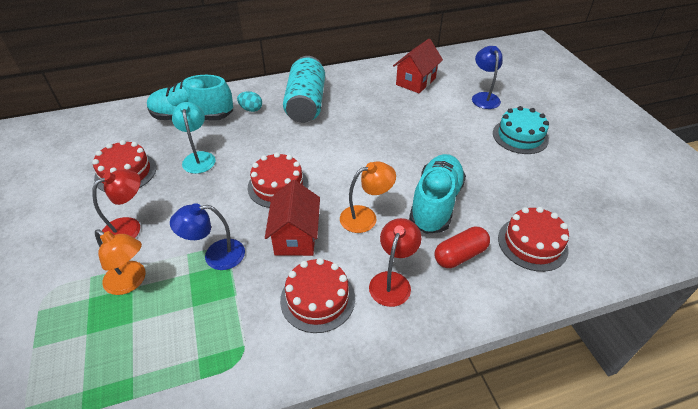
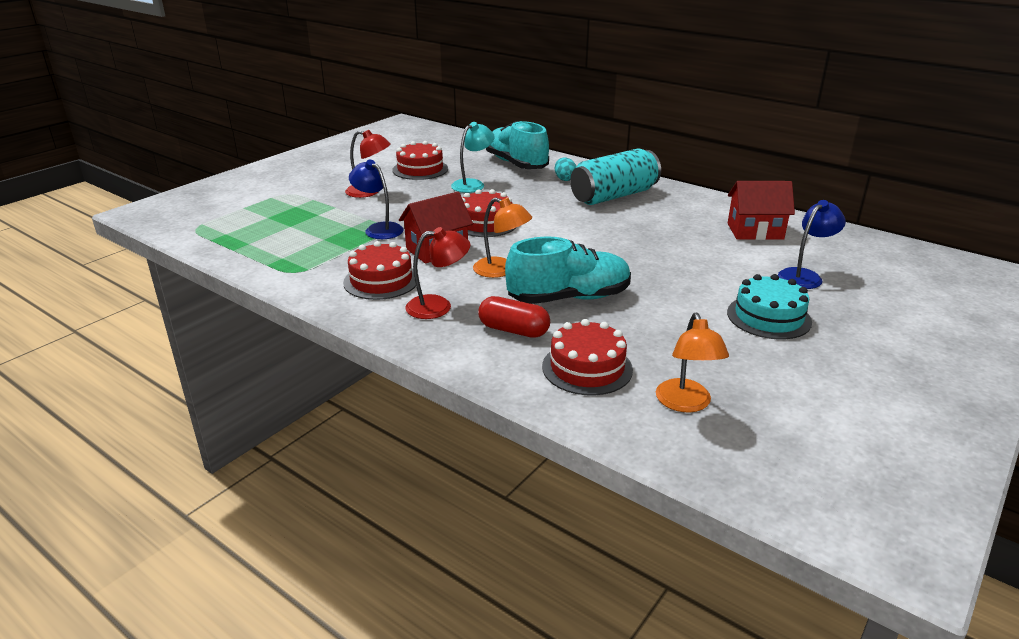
camera: 55 degrees right, 15 degrees down
orange lamp [95,229,146,295] -> orange lamp moved to [656,313,729,412]

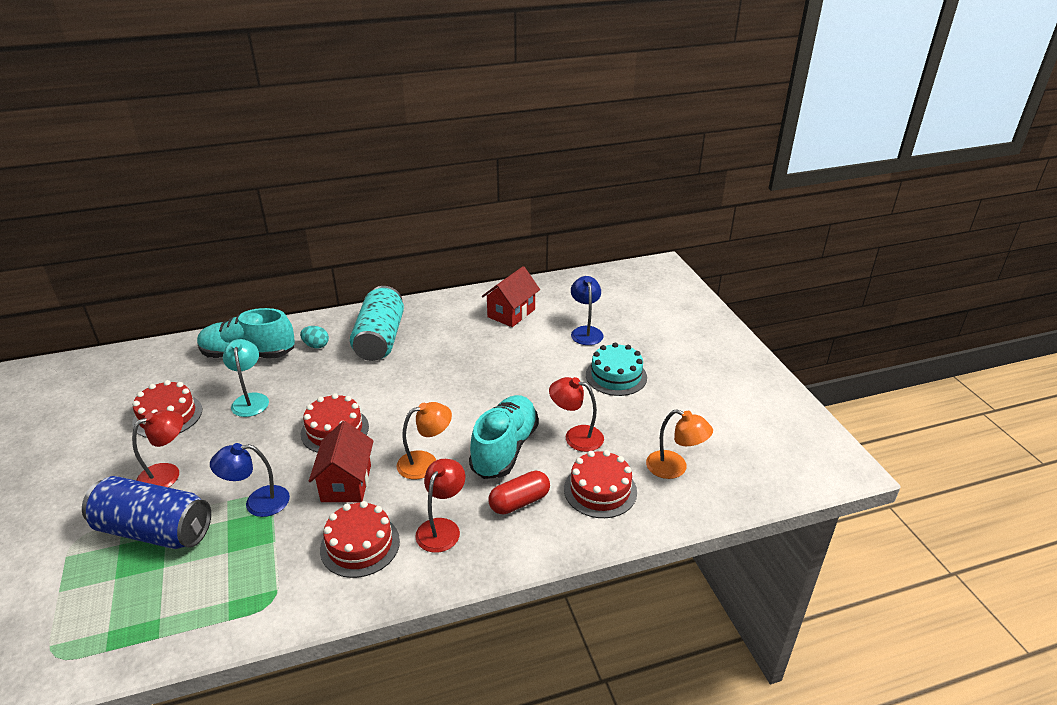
camera: 55 degrees left, 5 degrees up
none -> blue can [82,476,211,549]
none -> red lamp [549,377,604,452]

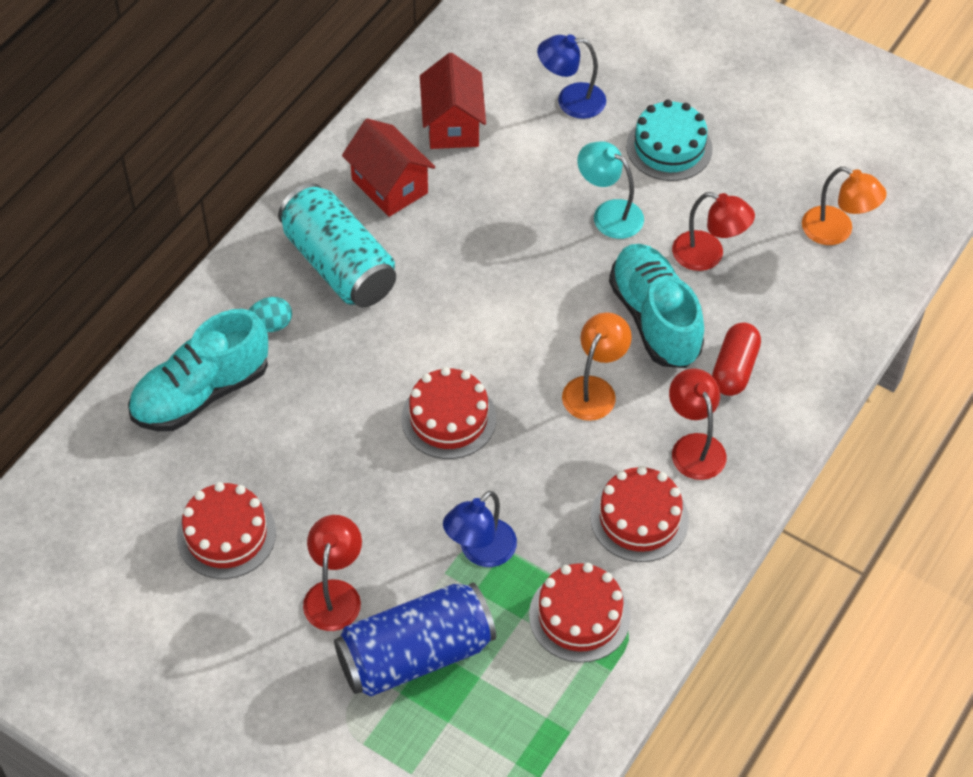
camera: 40 degrees left, 20 degrees up
turquoise lamp [223,339,269,417] -> turquoise lamp moved to [577,141,644,239]
red house [309,421,374,502] -> red house moved to [342,118,435,217]
red lamp [549,377,604,452] -> red lamp turned 135 degrees counterclockwise [672,192,755,271]
red cake [564,450,637,518] -> red cake moved to [529,563,631,662]
blue lamp [571,276,604,345] -> blue lamp turned 45 degrees counterclockwise [537,35,606,119]
orange lamp [646,409,713,479] -> orange lamp turned 45 degrees clockwise [802,167,887,245]

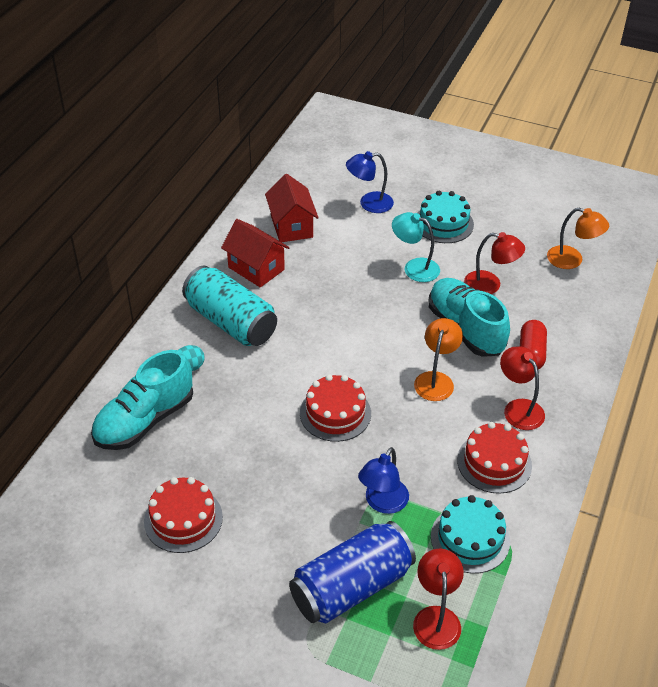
camera: 10 degrees left, 10 degrees down
red lamp [303,515,362,631] -> red lamp moved to [413,548,464,650]
red cake [529,563,631,662] -> turquoise cake [431,495,510,574]

